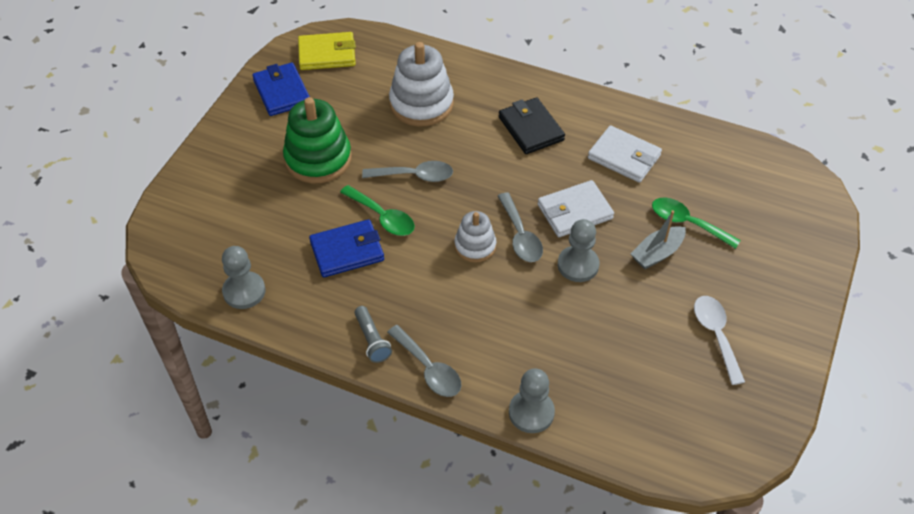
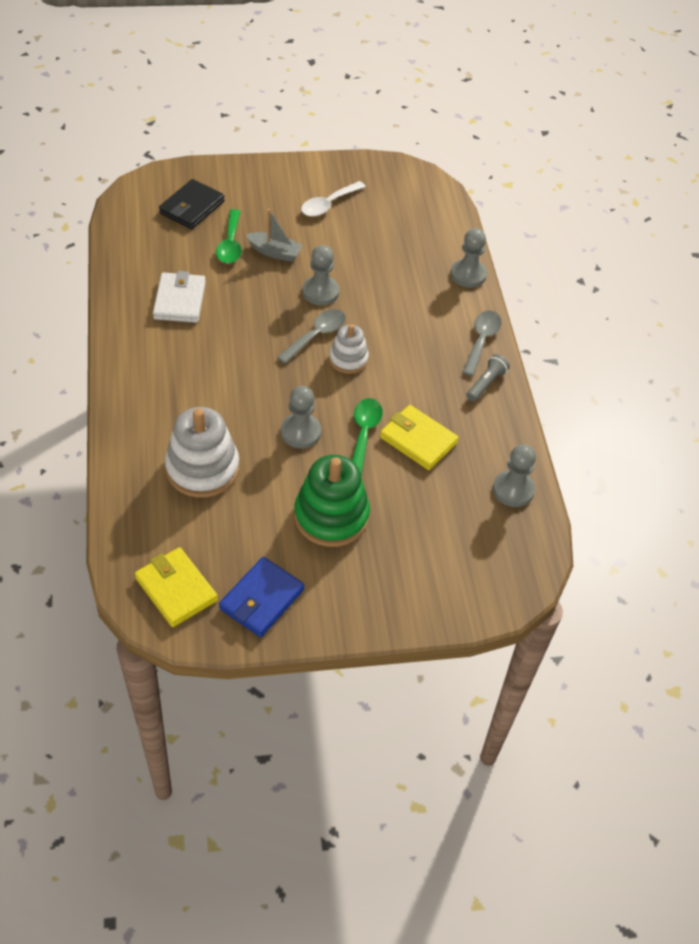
camera: 125 degrees left, 0 degrees up
blue wallet [309,219,384,277] -> yellow wallet [380,405,459,470]
grey spoon [362,161,453,182] -> grey pawn [281,386,321,449]
black wallet [499,97,565,154] -> black wallet moved to [159,179,225,229]
white wallet [538,180,614,237] -> none

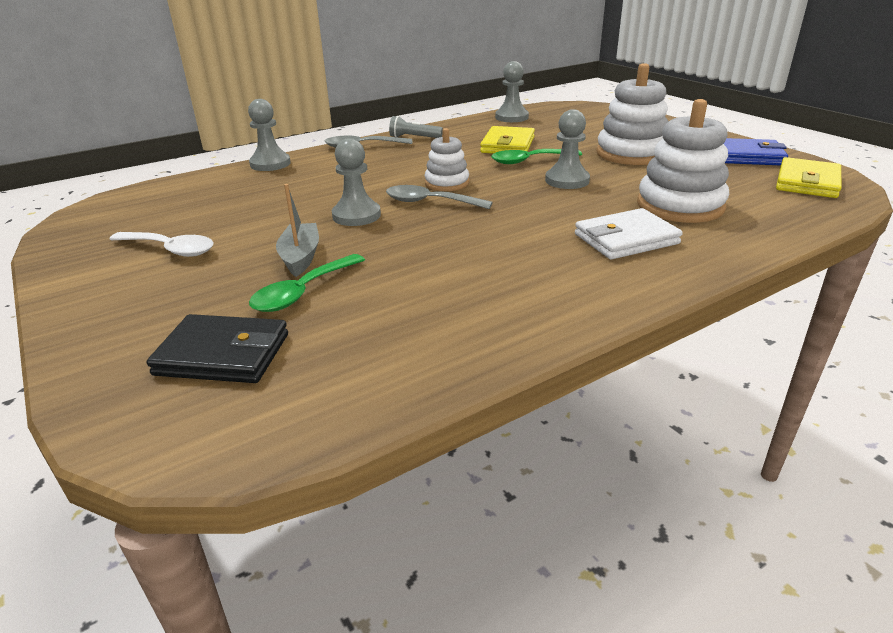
camera: 110 degrees left, 20 degrees down
white wallet [153,271,206,323] -> white wallet moved to [575,208,683,259]
green spoon [216,209,242,264] -> green spoon turned 150 degrees clockwise [249,254,365,312]
green stacking toy [294,455,370,547] -> white stacking toy [596,63,669,165]

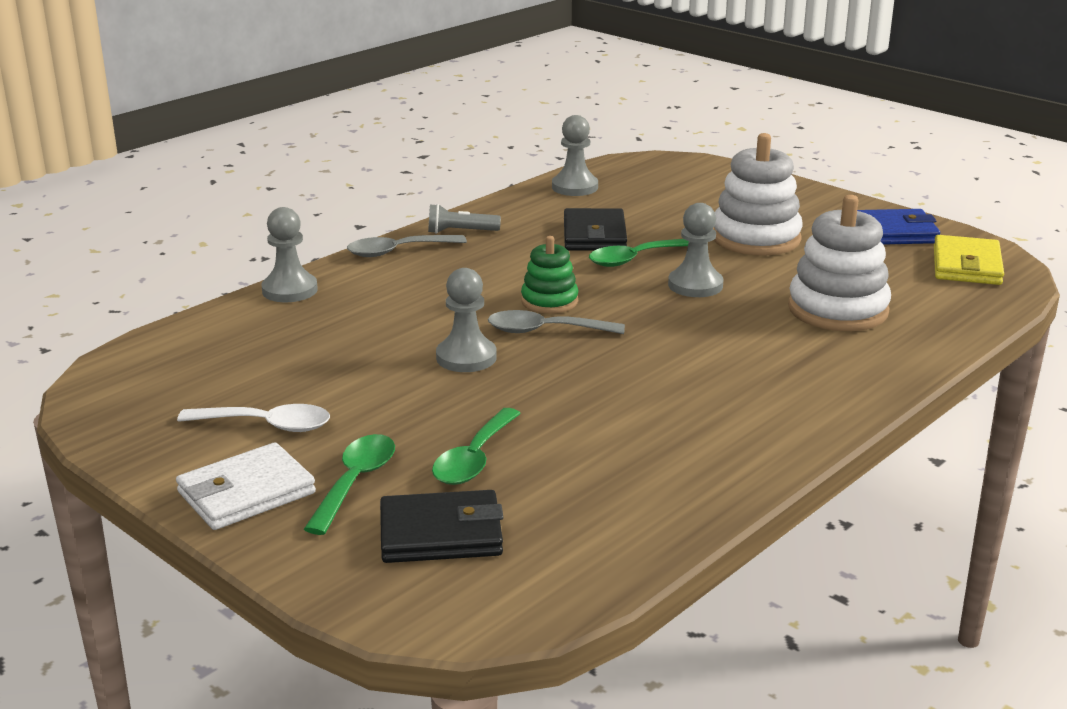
camera: 15 degrees left, 5 degrees down
grey boat [276,184,319,277] -> none
white stacking toy [424,128,469,191] -> green stacking toy [521,236,578,314]
yellow wallet [480,126,535,154] -> black wallet [564,208,627,251]
white wallet [575,208,683,259] -> white wallet moved to [176,442,316,530]
none -> green spoon [304,434,395,535]

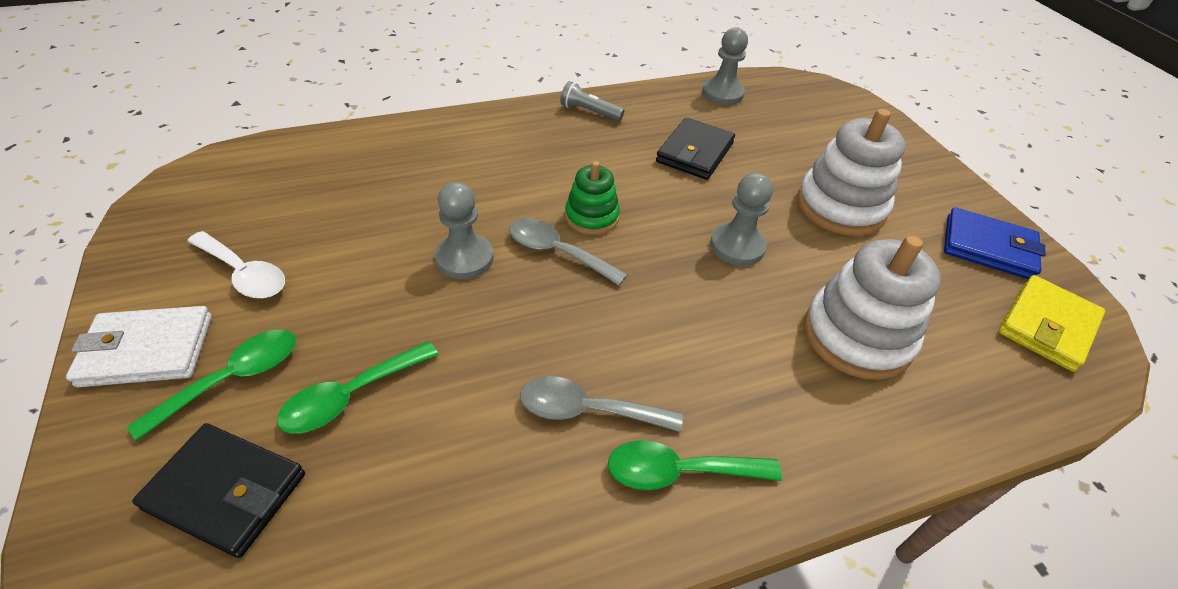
camera: 25 degrees right, 20 degrees up
grey pawn [261,207,318,302] -> none
grey spoon [347,235,467,257] -> grey spoon moved to [520,376,683,432]
green spoon [589,239,689,267] -> green spoon moved to [608,440,782,490]

